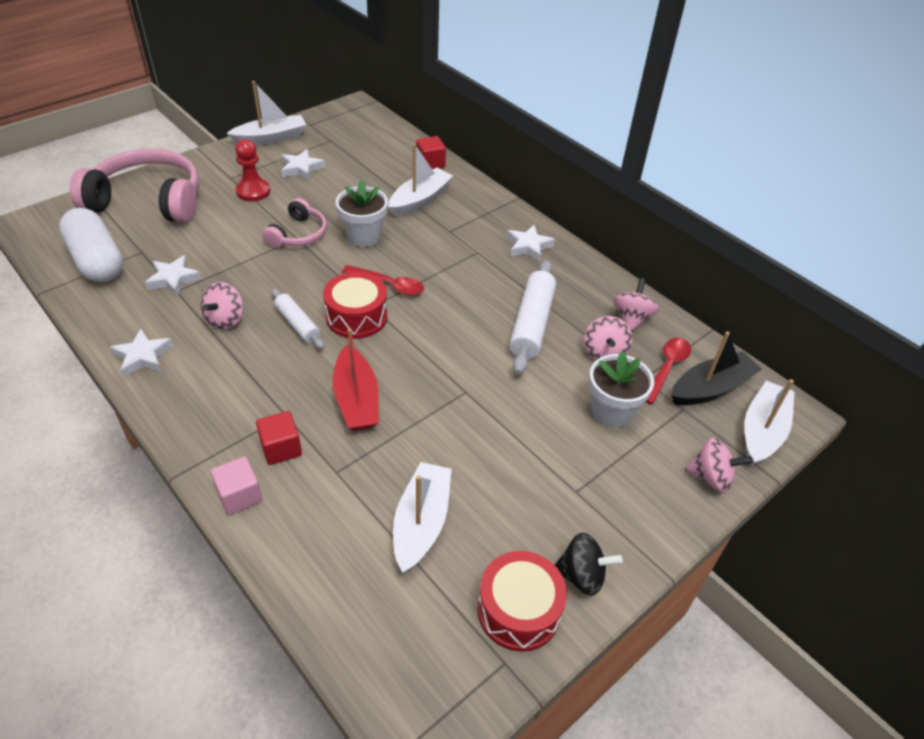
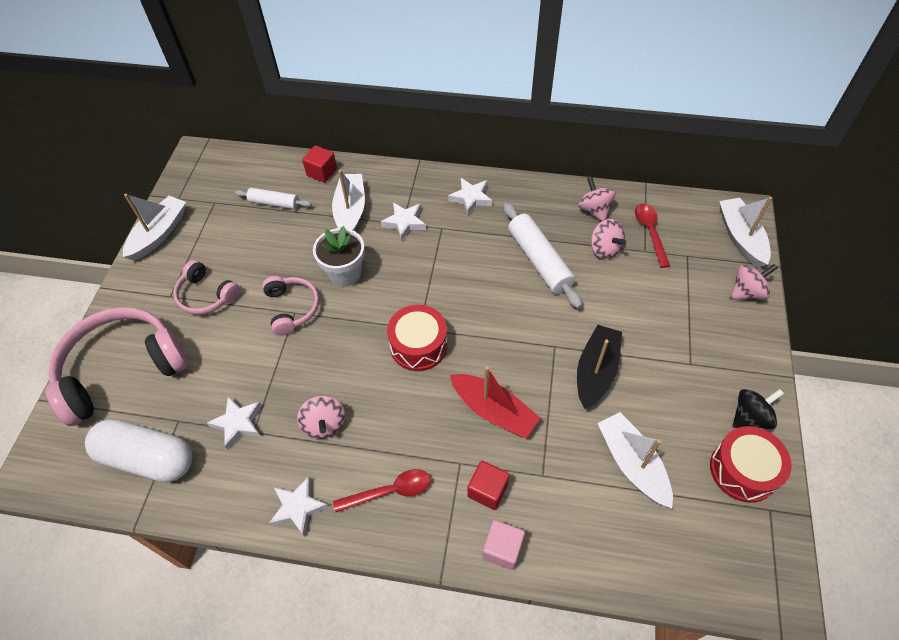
camera: 35 degrees left, 10 degrees up
red pawn [235,139,270,201] -> pink headphones [173,260,240,315]
white rolling pin [271,289,324,349] -> white rolling pin moved to [235,188,311,209]
white star [281,149,325,181] -> white star moved to [381,202,426,241]
red spoon [342,265,424,296] -> red spoon moved to [333,469,431,513]
white flower pot [589,351,654,428] -> none
black boat [671,331,762,405] -> black boat moved to [577,325,622,409]

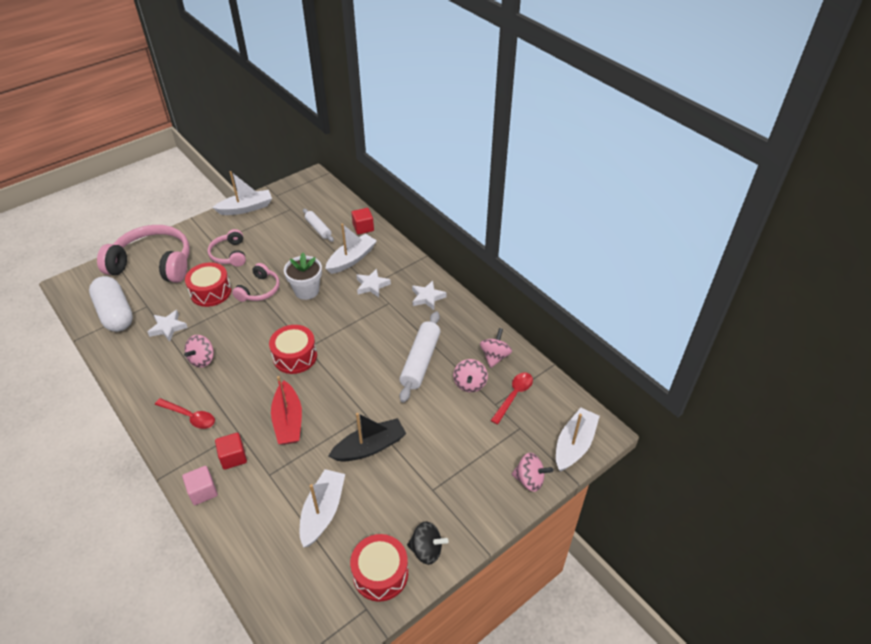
camera: 40 degrees right, 10 degrees down
white star [269,476,329,537] -> none
none -> red drum [185,262,231,307]

